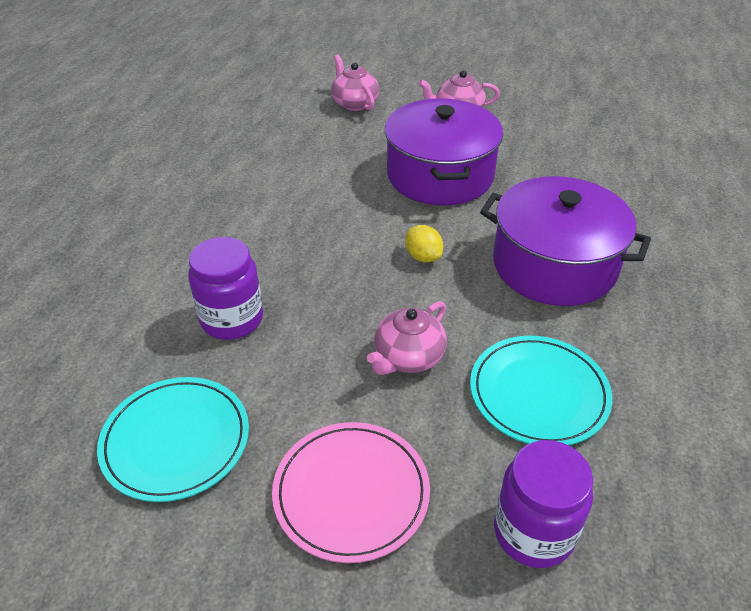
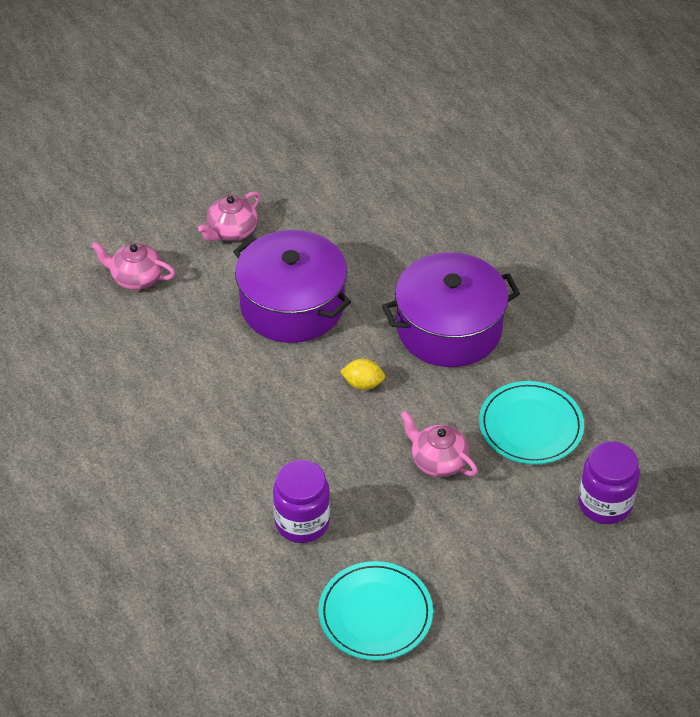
camera: 45 degrees left, 5 degrees up
pink plate [272,422,430,563] -> none
pink teapot [367,301,447,375] -> pink teapot turned 135 degrees clockwise [401,411,478,477]

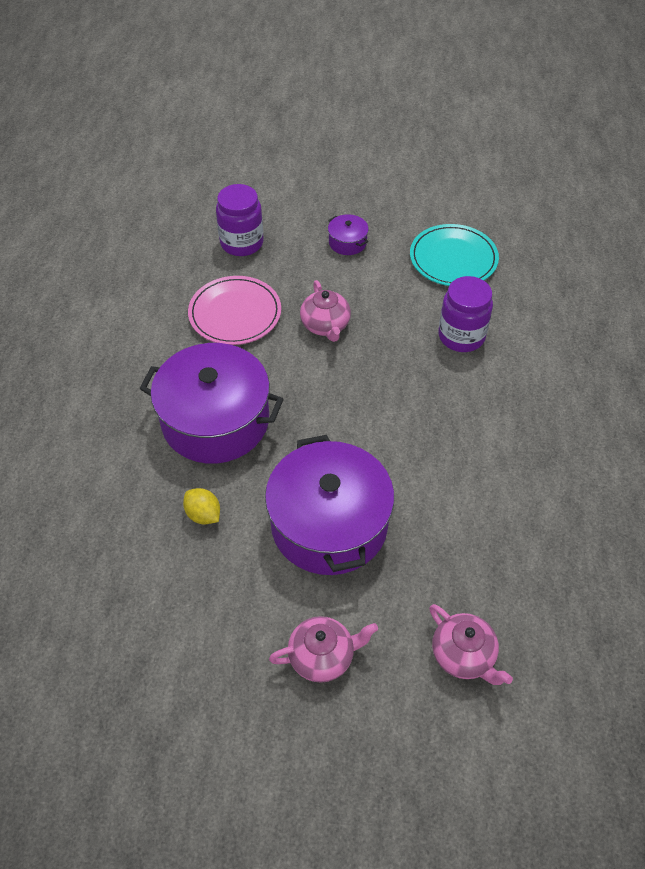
camera: 145 degrees left, 5 degrees up
yellow lemon [340,358,385,390] -> yellow lemon moved to [183,488,220,524]
turquoise plate [479,381,584,465] -> pink plate [188,276,281,345]
none -> purple pot [328,214,369,255]

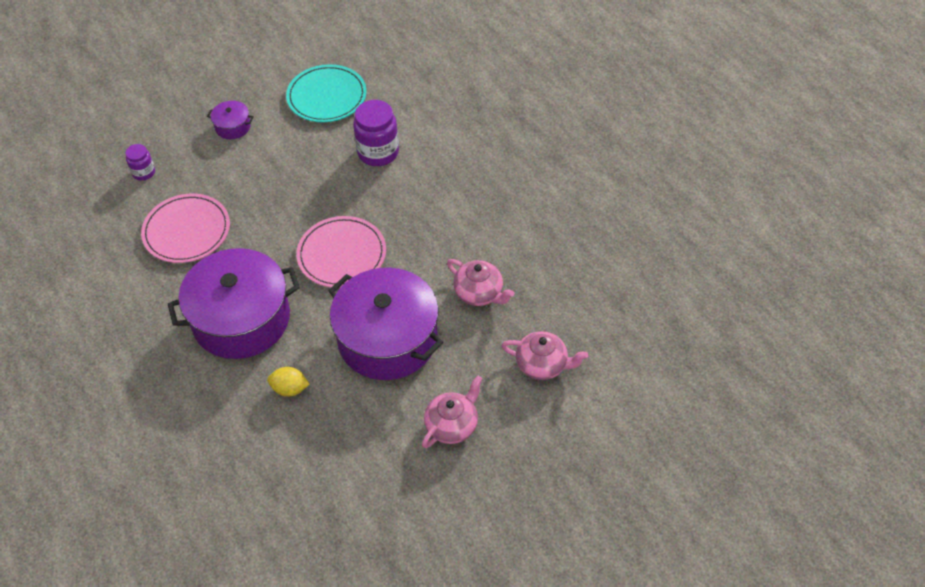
camera: 35 degrees left, 0 degrees up
purple jar [216,184,264,256] -> purple jar [125,144,155,181], size x0.56
pink teapot [300,280,351,342] -> pink teapot moved to [447,259,514,306]
none -> pink plate [296,216,386,288]

